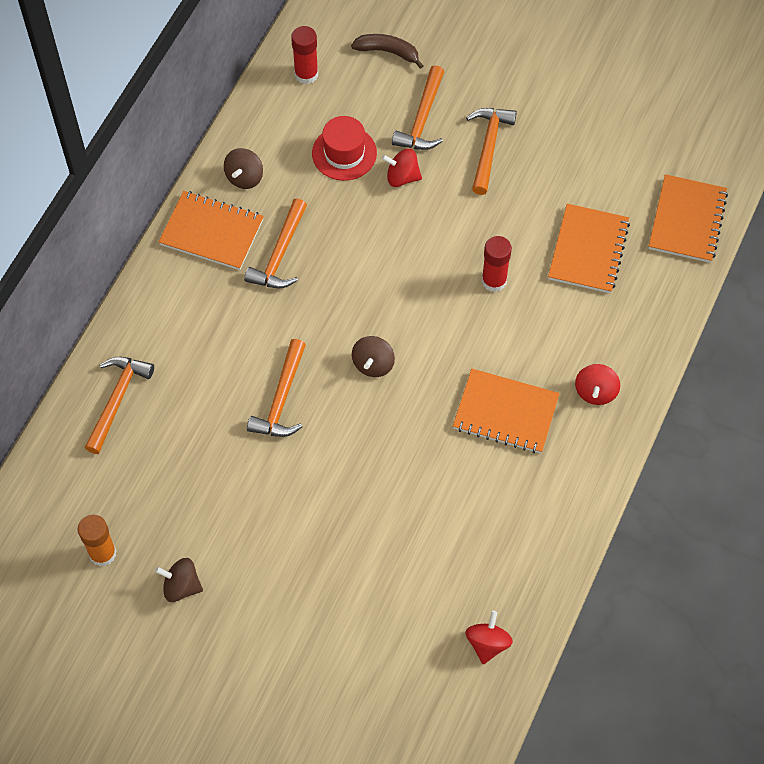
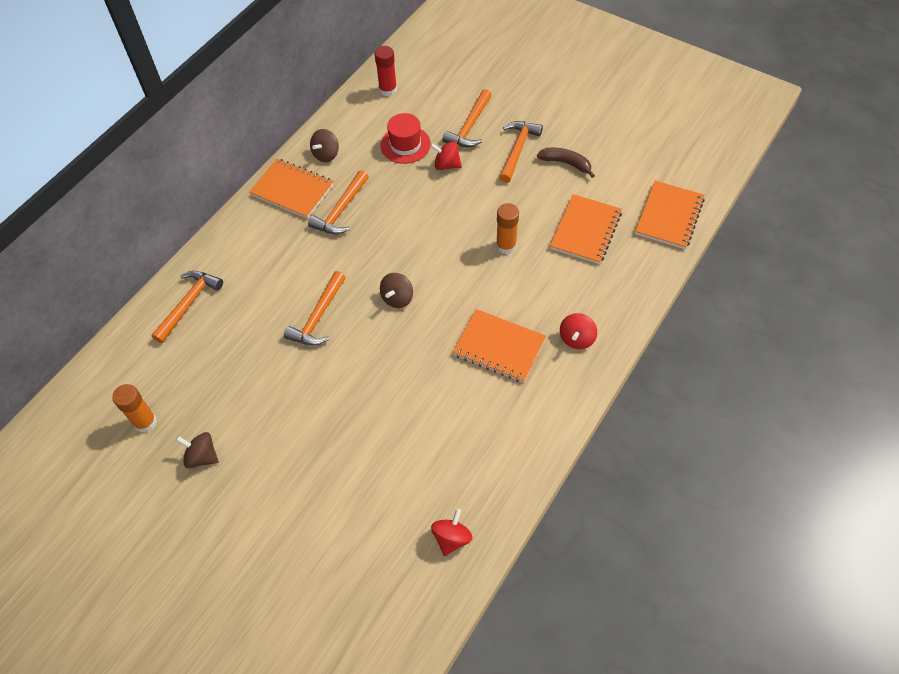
camera: 10 degrees right, 5 degrees down
brown banana [351,34,424,69] -> brown banana moved to [537,148,595,178]
red glue stick [482,236,512,292] -> orange glue stick [496,203,519,254]

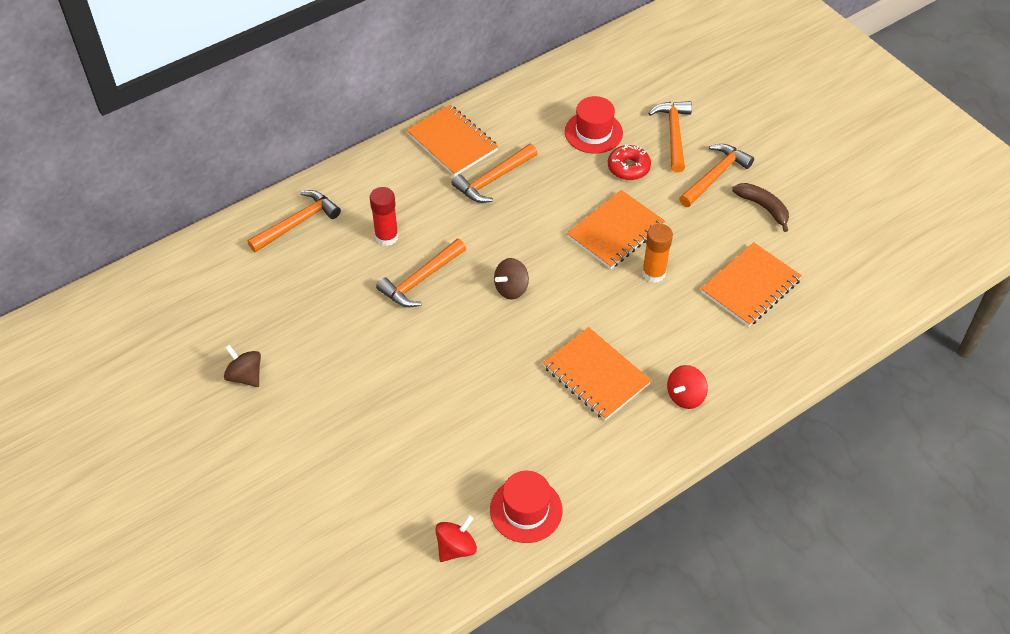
camera: 20 degrees right, 5 degrees down
orange glue stick [112,384,157,433] -> none
brown spinning top [310,129,339,162] -> none
red glue stick [374,46,397,96] -> red glue stick moved to [370,187,399,246]
red spinning top [430,141,462,170] -> red donut [608,145,651,180]
orange hammer [443,89,492,147] -> orange hammer turned 135 degrees clockwise [648,101,692,172]
orange notebook [635,181,705,249] -> orange notebook moved to [567,190,666,269]
none -> red hat [490,471,562,543]

